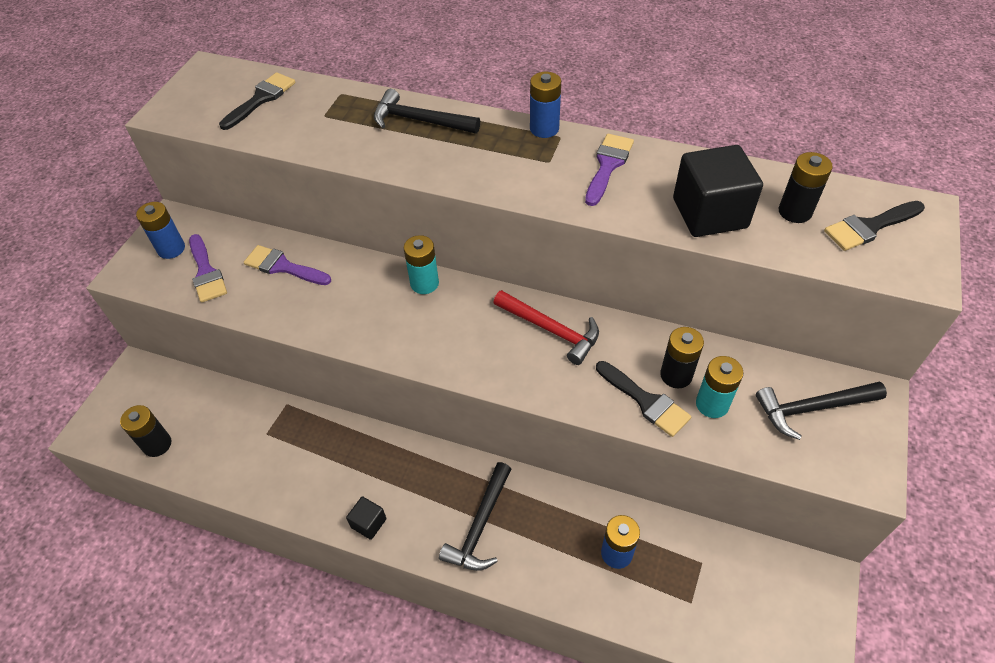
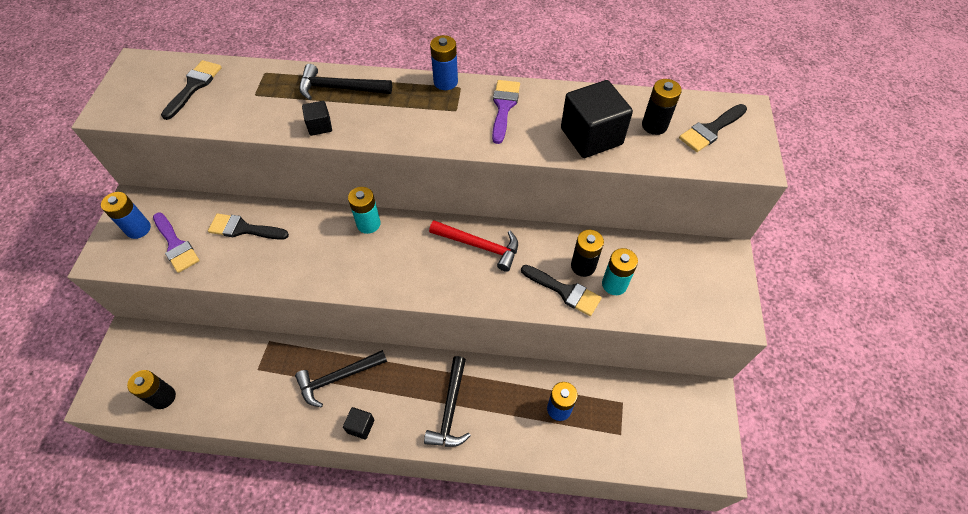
camera: 15 degrees left, 5 degrees up
purple brush [244,245,331,285] -> black brush [208,214,289,240]
black hammer [756,382,887,440] -> black hammer moved to [295,350,387,407]
none -> black cube [302,101,332,136]

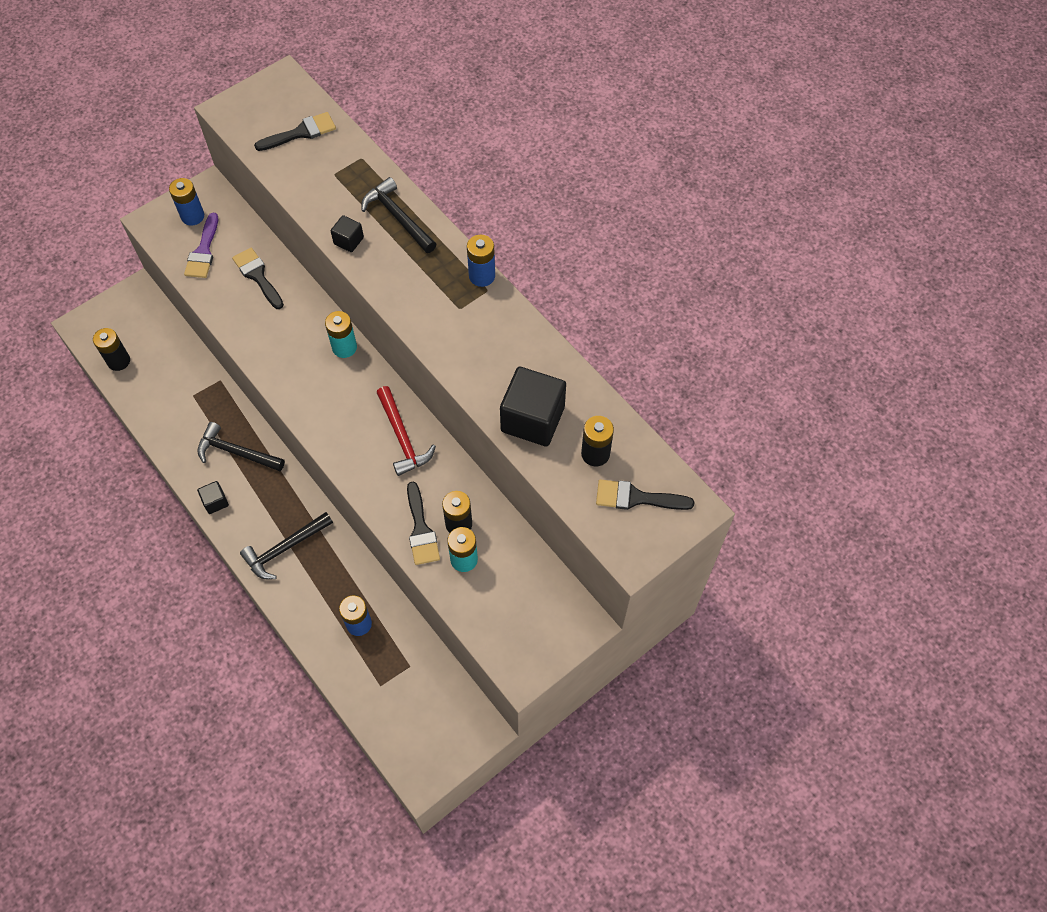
camera: 45 degrees right, 5 degrees up
purple brush [492,80,520,144] -> none

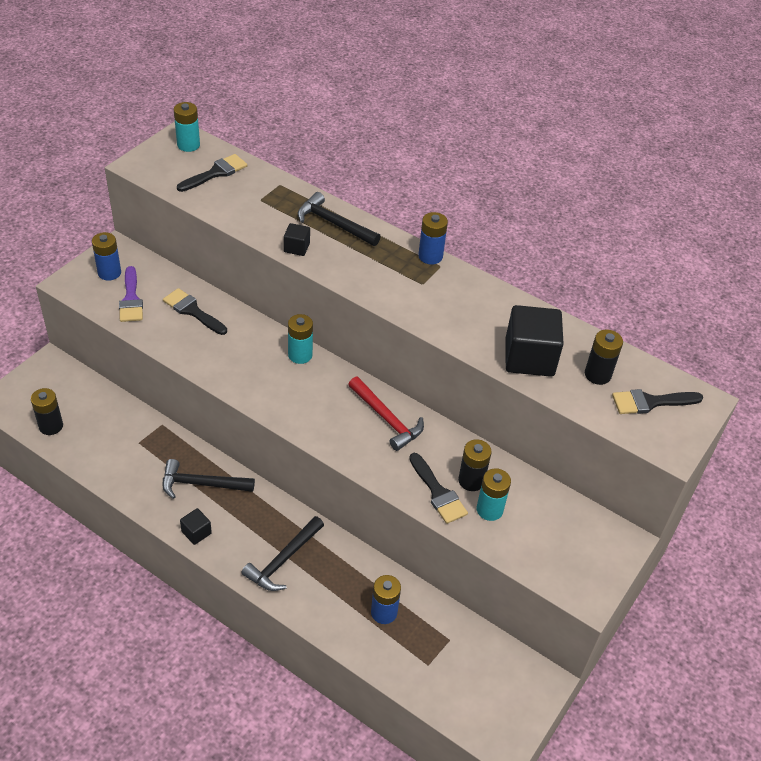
camera: 20 degrees left, 15 degrees down
none -> turquoise battery [174,102,200,152]

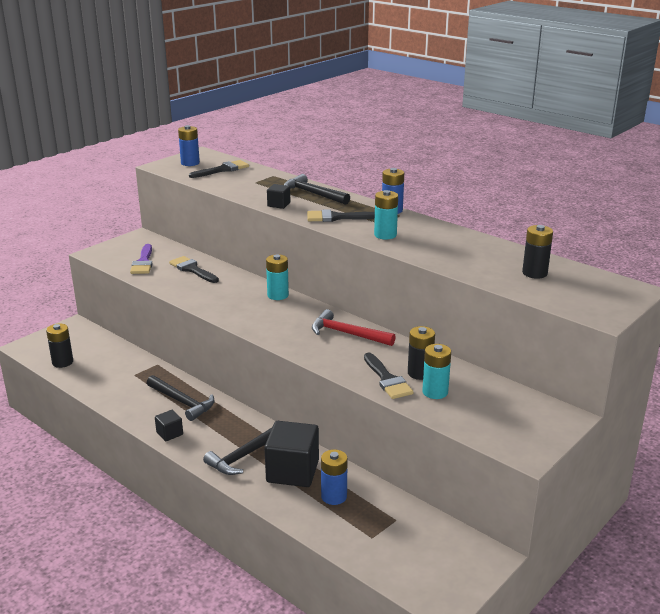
camera: 10 degrees right, 20 degrees down
blue battery [92,232,121,281] -> blue battery moved to [178,125,200,166]
black hammer [163,459,255,499] -> black hammer turned 150 degrees counterclockwise [147,375,215,421]
turquoise battery [174,102,200,152] -> turquoise battery moved to [374,190,398,239]
red hammer [348,377,424,451] -> red hammer turned 150 degrees clockwise [312,309,396,346]
black cube [506,305,564,377] -> black cube moved to [264,421,319,487]
black brush [612,389,703,414] -> black brush moved to [307,209,375,222]

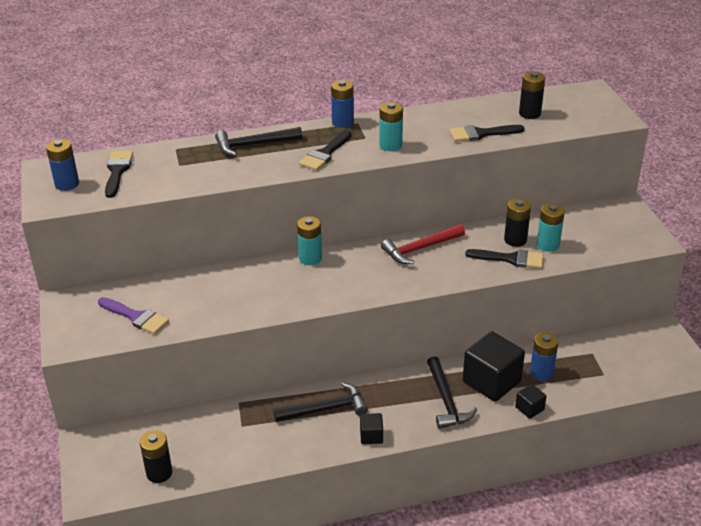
camera: 55 degrees left, 10 degrees up
black brush [169,256,219,283] -> black brush moved to [450,125,524,142]
black cube [267,184,290,209] -> black cube moved to [515,384,547,419]

